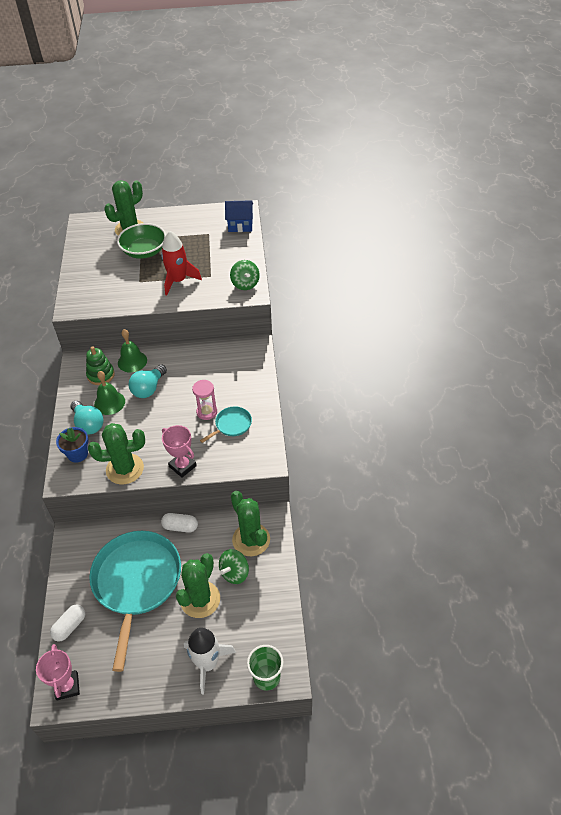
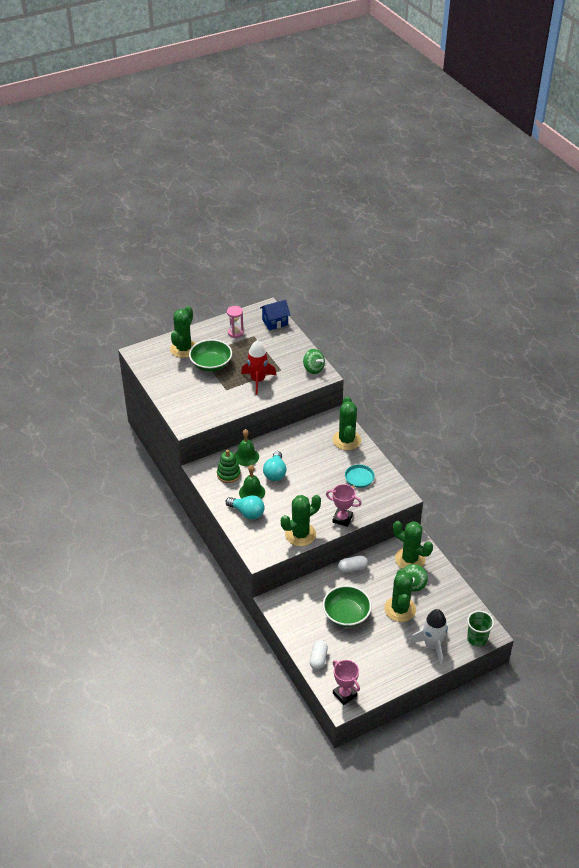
camera: 25 degrees left, 5 degrees down
blue flower pot [56,427,88,463] -> none
turquoise pan [89,531,181,672] -> green bowl [323,585,372,627]
pink hourglass [192,380,217,420] -> pink hourglass moved to [227,306,244,338]
none -> green cactus [333,396,361,450]

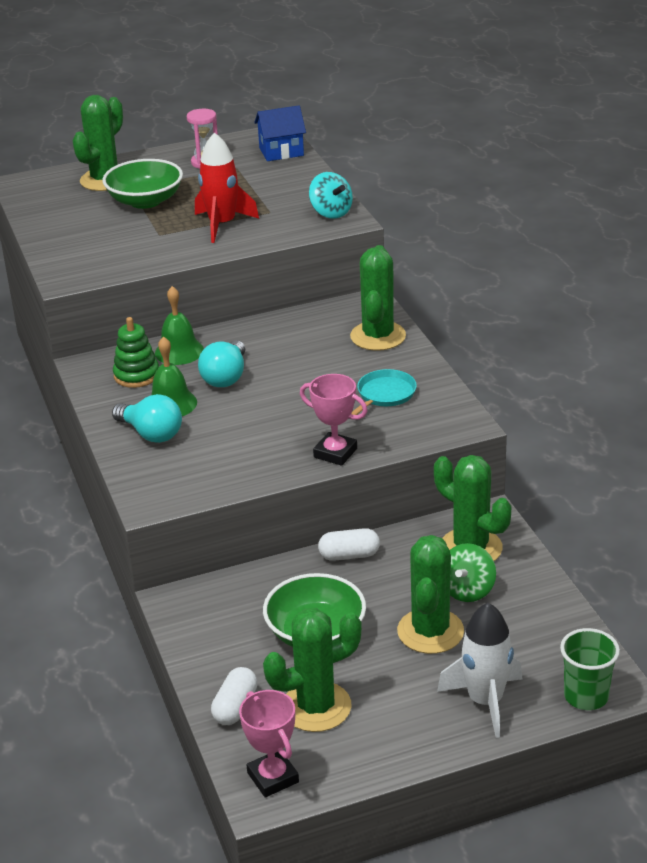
camera: 10 degrees right, 10 degrees down
green cactus [281,495,321,546] -> green cactus moved to [263,608,362,732]
green spinning top [303,349,325,374] -> turquoise spinning top [309,172,353,219]

